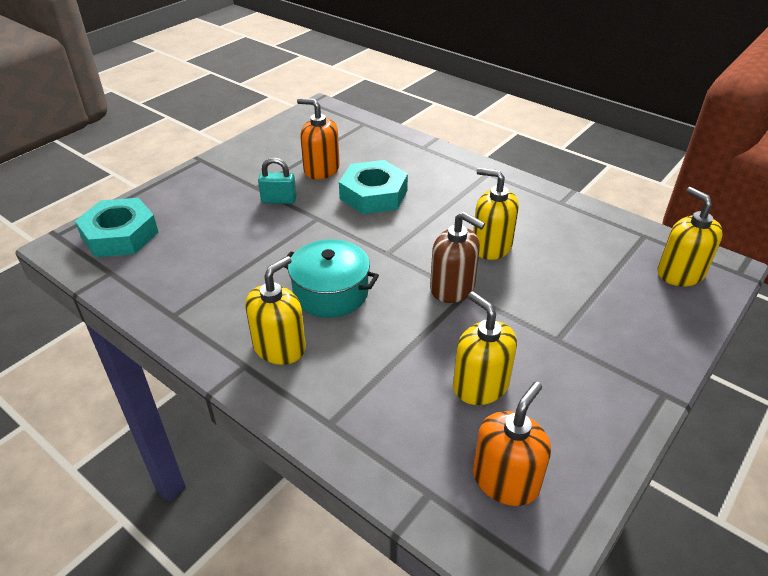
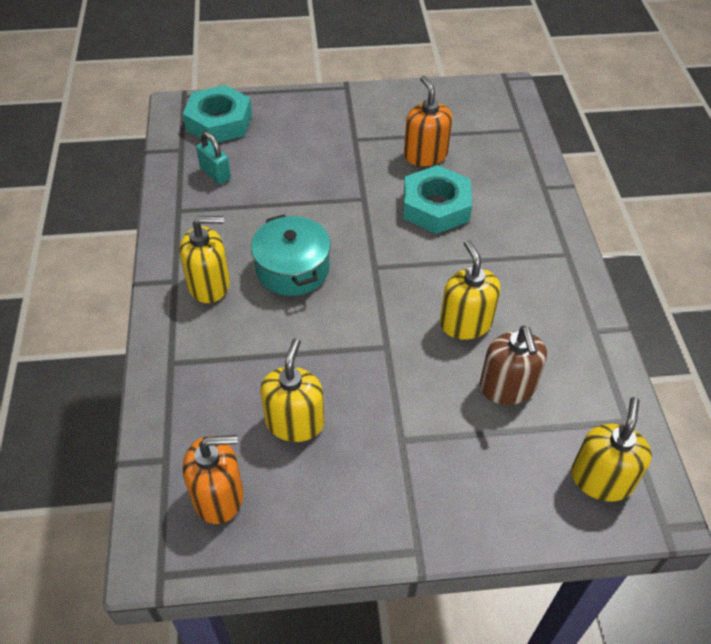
camera: 45 degrees right, 10 degrees up
turquoise padlock [258,158,297,204] -> turquoise padlock moved to [196,131,231,184]
brown soap dispenser [430,212,485,303] -> brown soap dispenser moved to [480,326,547,405]

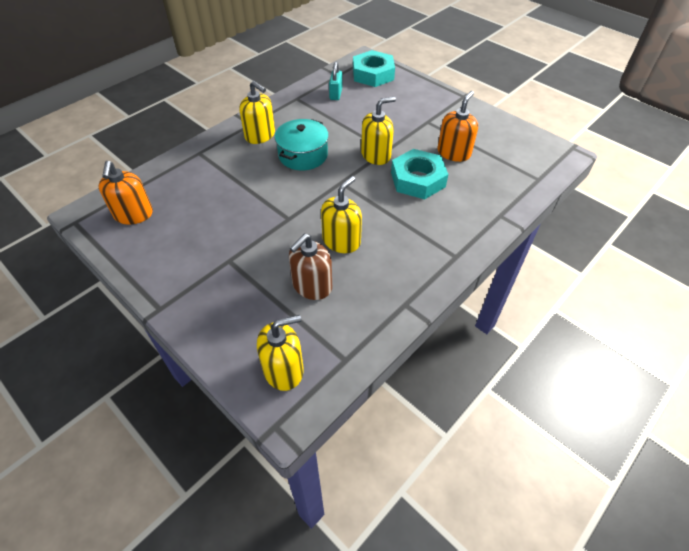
camera: 50 degrees right, 0 degrees up
orange soap dispenser [183,435,243,524] -> orange soap dispenser turned 45 degrees clockwise [98,161,153,225]
yellow soap dispenser [260,338,324,442] -> yellow soap dispenser moved to [361,97,396,165]

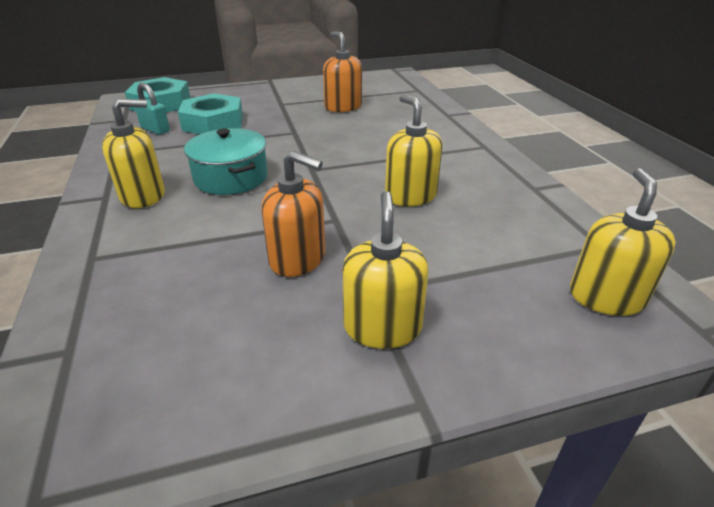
camera: 60 degrees left, 15 degrees down
orange soap dispenser [98,161,153,225] -> orange soap dispenser moved to [261,150,325,277]
brown soap dispenser [289,234,332,300] -> none
yellow soap dispenser [361,97,396,165] -> yellow soap dispenser moved to [342,191,429,349]
turquoise nut [391,149,448,199] -> turquoise nut moved to [178,93,243,134]

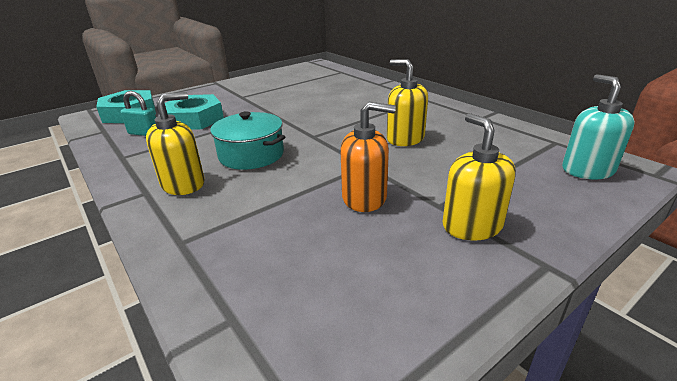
camera: 20 degrees left, 5 degrees down
orange soap dispenser [323,31,362,112] -> none
yellow soap dispenser [570,168,676,316] -> turquoise soap dispenser [562,74,635,179]

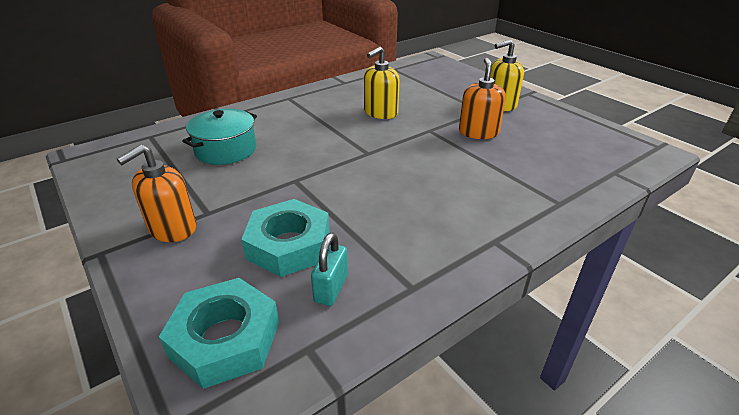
camera: 90 degrees left, 5 degrees up
yellow soap dispenser [146,92,204,195] -> none
turquoise pot [210,111,285,170] -> turquoise pot moved to [182,109,257,165]
turquoise soap dispenser [562,74,635,179] -> none
none -> orange soap dispenser [116,145,196,242]

